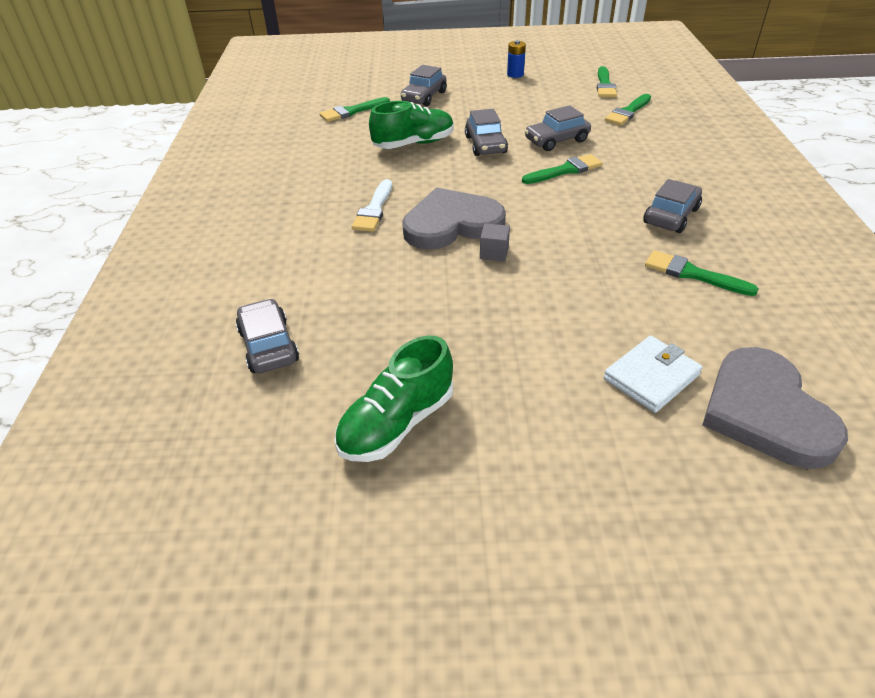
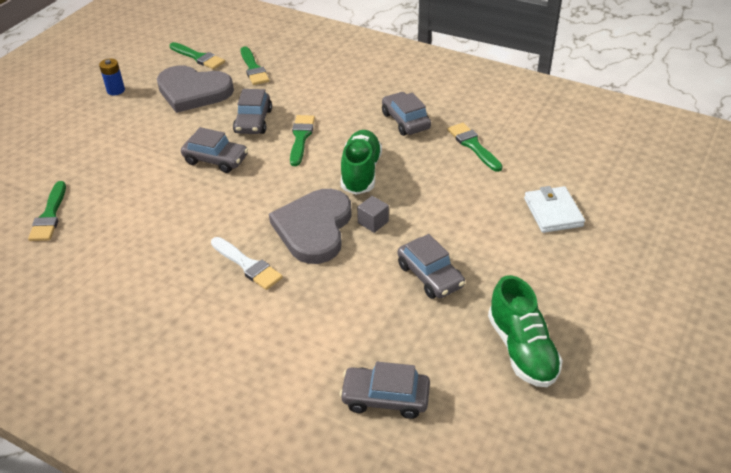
camera: 60 degrees left, 0 degrees up
green shoe [369,101,454,149] -> green shoe moved to [341,130,382,195]
grey car [401,65,447,106] -> grey car moved to [398,234,465,299]
green brush [645,250,758,296] -> green brush turned 90 degrees clockwise [448,123,503,172]
grey heart [702,347,848,469] -> grey heart moved to [157,65,234,113]

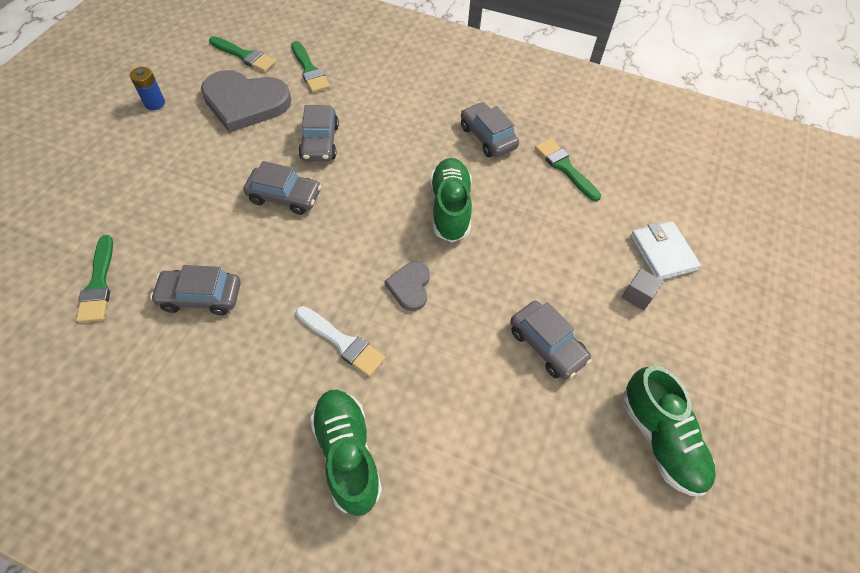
camera: 10 degrees left, 15 degrees up
grey heart [269,189,351,264] -> grey heart [385,262,430,311], size x0.50
green brush [290,115,315,166] -> none
grey car [339,362,430,419] -> grey car moved to [150,265,241,315]
grey cube [357,196,389,233] -> grey cube moved to [622,268,663,311]
none -> green shoe [310,390,382,516]

